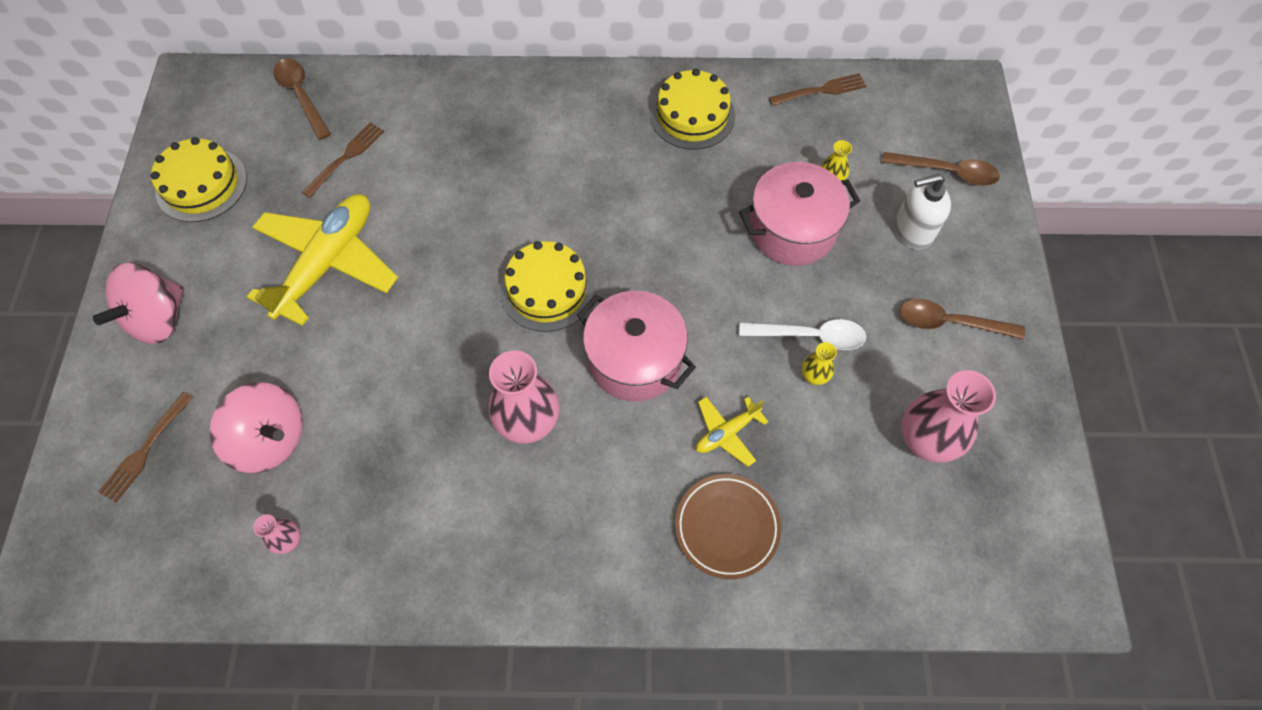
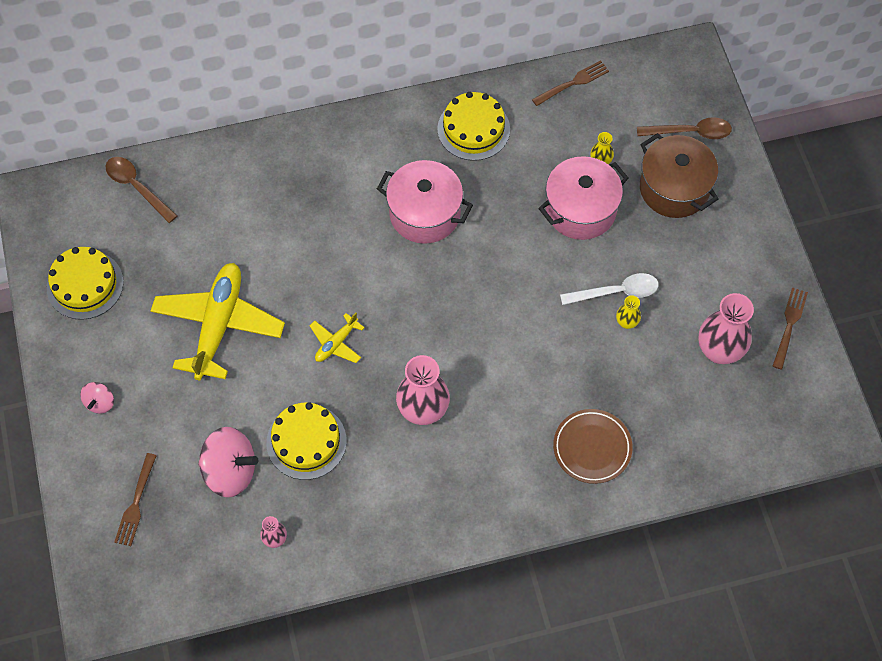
camera: 15 degrees left, 0 degrees up
pink spinning top [93,263,184,344] -> pink spinning top [80,382,114,414], size x0.52
brown fork [302,122,385,198] -> brown fork moved to [773,287,808,370]
yellow cake [500,241,595,332] -> yellow cake moved to [266,402,347,480]
pink pot [577,291,696,401] -> pink pot moved to [377,160,473,244]
yellow plane [696,397,769,466] -> yellow plane moved to [310,312,365,363]
white soap dispenser [895,174,951,250] -> brown pot [640,133,719,218]
brown spoon [900,299,1025,339] -> none

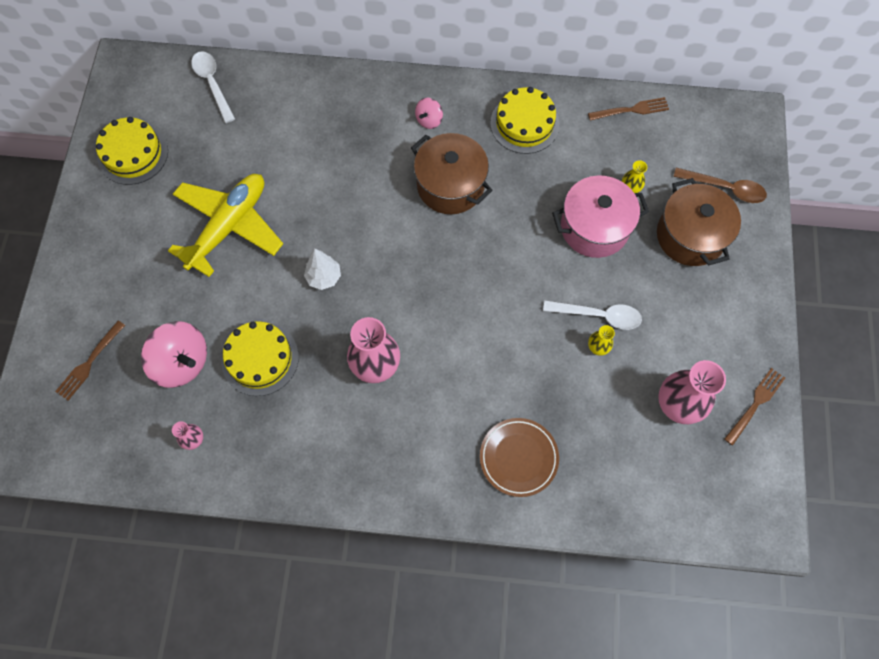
camera: 20 degrees right, 5 degrees up
pink spinning top [80,382,114,414] -> pink spinning top moved to [415,98,443,129]
brown spoon [106,157,177,223] -> white spoon [191,51,235,123]
yellow plane [310,312,365,363] -> white tree [304,248,341,290]
pink pot [377,160,473,244] -> brown pot [411,133,493,214]

